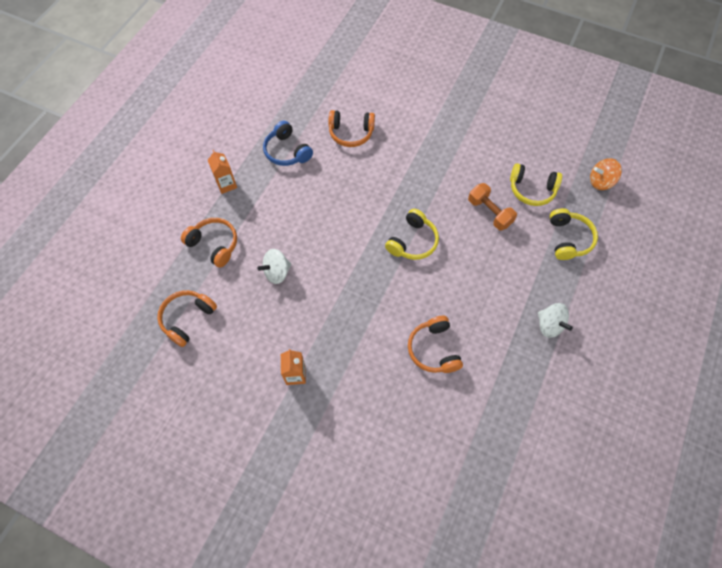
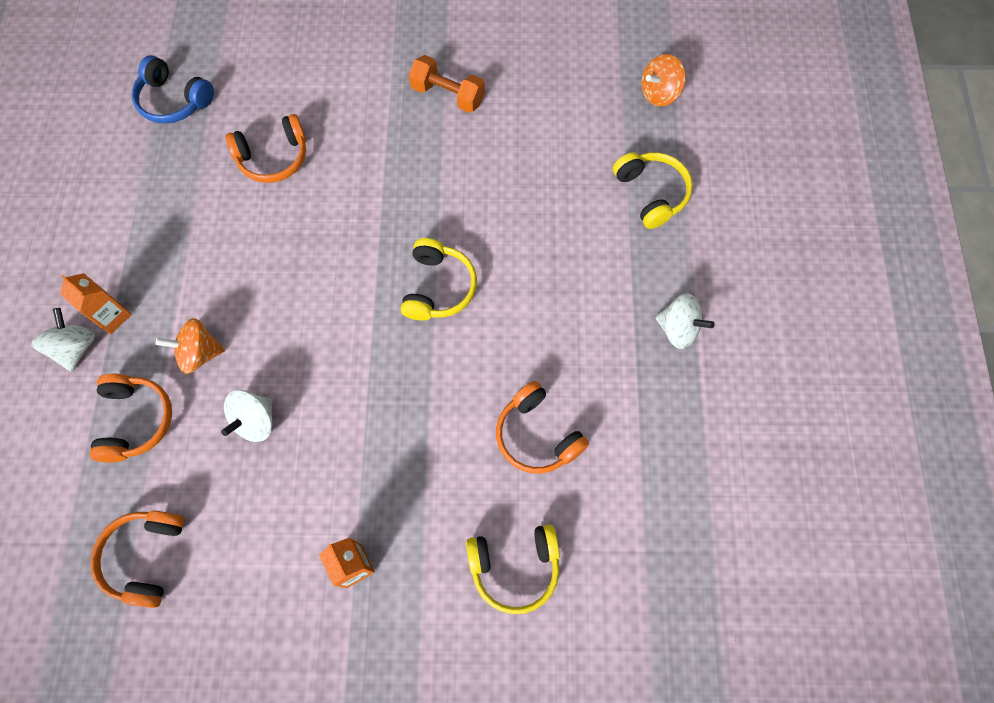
camera: 25 degrees left, 5 degrees up
orange headphones [181,218,237,268] -> orange headphones turned 75 degrees clockwise [89,374,172,462]
blue headphones [263,121,313,166] -> blue headphones moved to [132,55,214,124]
orange dumbbell [468,183,517,231] -> orange dumbbell moved to [409,55,485,113]
yellow headphones [510,163,562,206] -> yellow headphones moved to [466,524,560,614]
none -> white spinning top [31,308,95,372]
none -> orange spinning top [156,318,225,374]

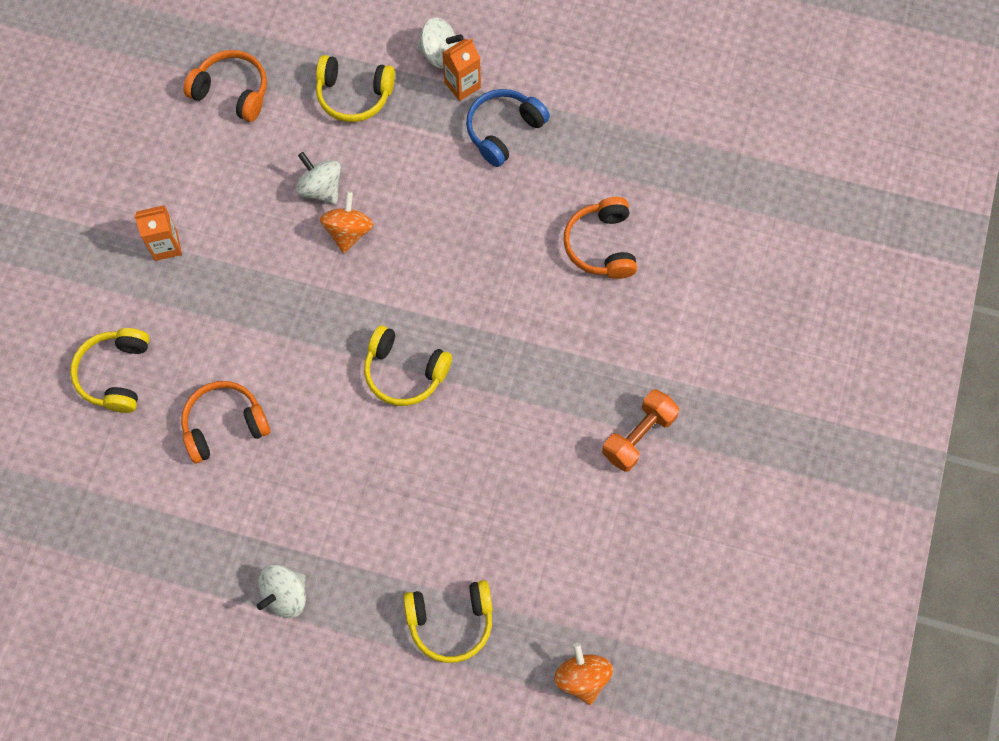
camera: 105 degrees right, 0 degrees up
orange headphones [89,374,172,462] -> yellow headphones [316,55,395,122]
blue headphones [132,55,214,124] -> blue headphones moved to [466,89,550,167]
orange spinning top [156,318,225,374] -> orange spinning top moved to [320,192,374,254]

